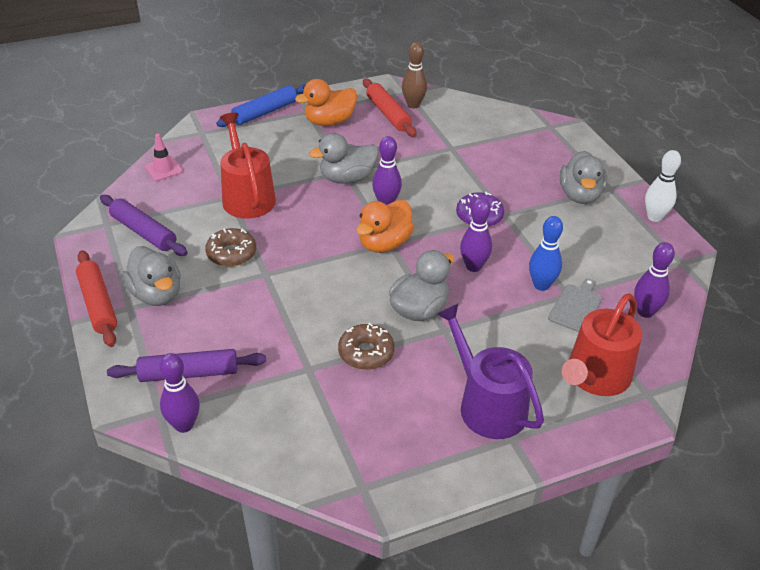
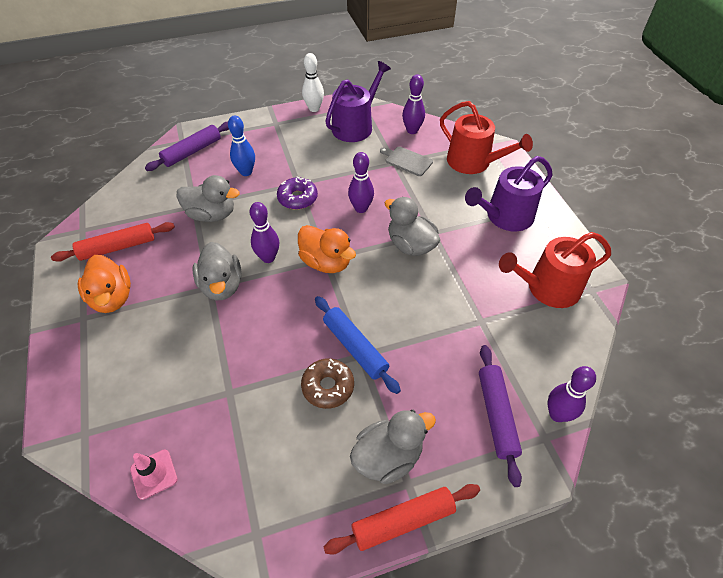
camera: 85 degrees left, 10 degrees up
purple rolling pin [100,195,188,256] -> purple rolling pin moved to [145,122,229,171]
blue rolling pin [216,84,306,127] -> blue rolling pin moved to [315,296,401,394]
red watering can [220,113,276,219] -> red watering can moved to [499,232,611,308]
brown donut [338,323,395,370] -> none
brown bowling pin [402,42,427,109] -> none
blue bowling pin [529,216,563,291] -> blue bowling pin moved to [228,116,255,176]
grey duck [560,151,607,204] -> grey duck moved to [177,175,240,222]
none -> purple watering can [325,61,391,142]

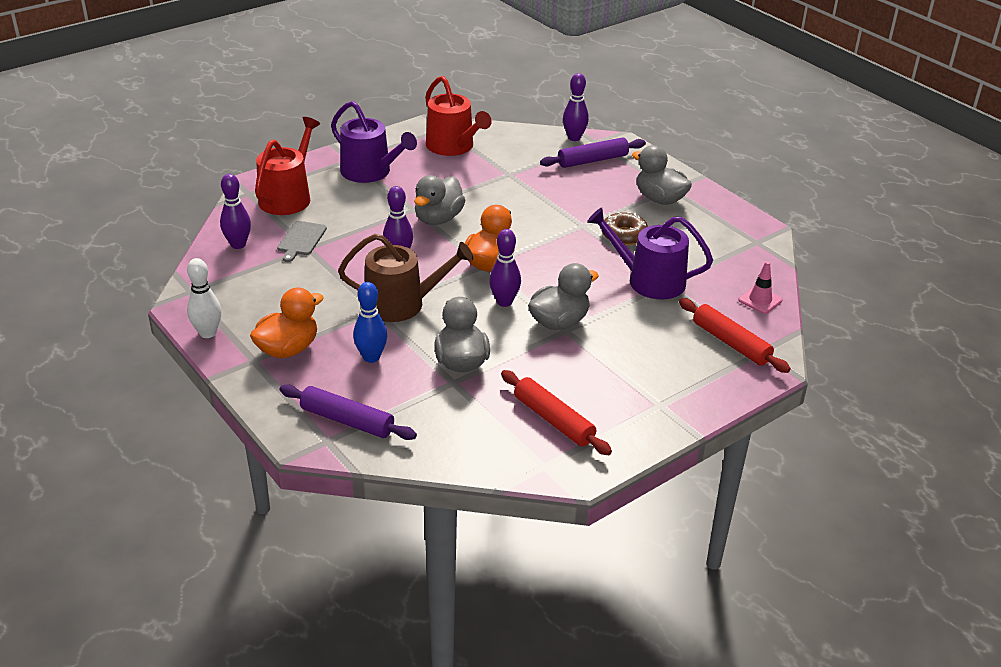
camera: 110 degrees left, 15 degrees down
orange duck [78,255,131,313] -> orange duck moved to [250,288,324,358]
purple donut [277,177,318,210] -> brown watering can [338,234,473,322]
blue rolling pin [315,296,401,394] -> none
red rolling pin [324,484,480,555] -> red rolling pin moved to [679,298,791,373]
purple watering can [325,61,391,142] -> purple watering can moved to [587,208,713,299]

